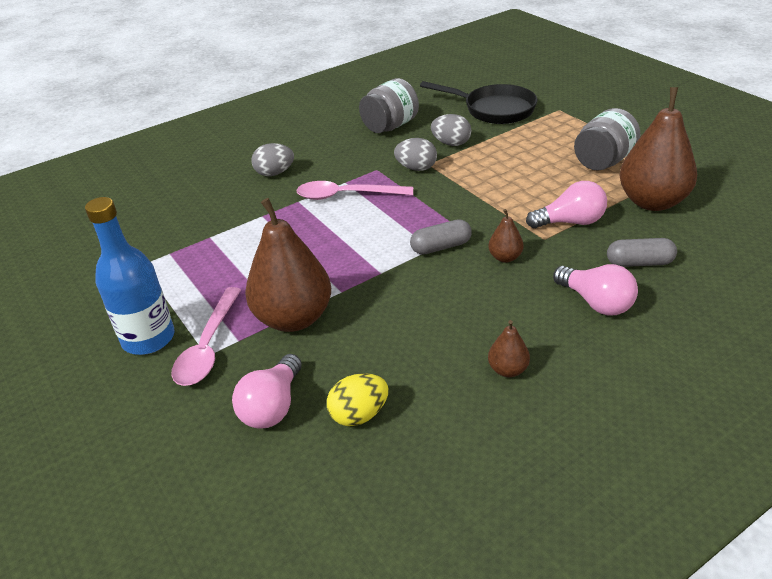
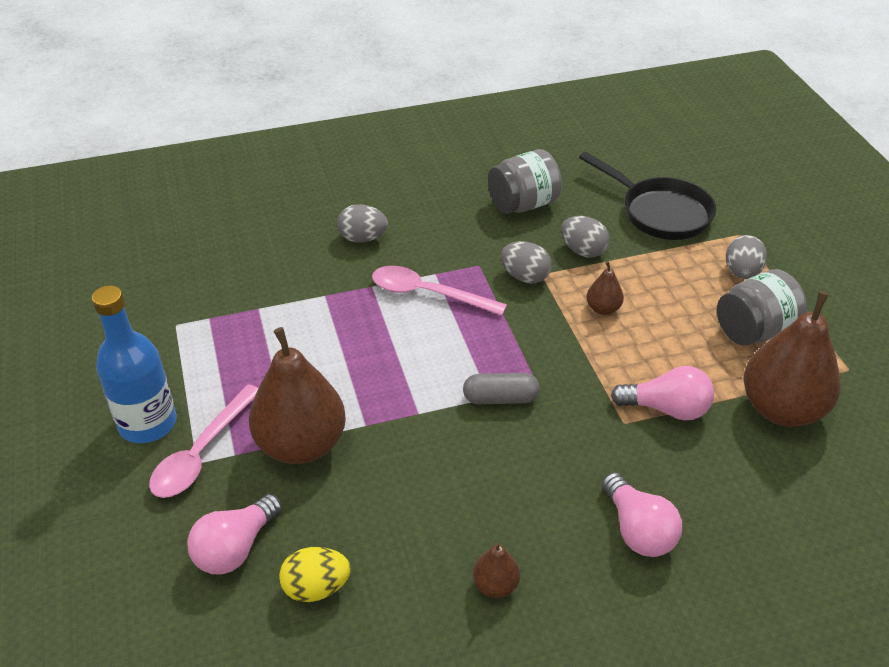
camera: 15 degrees right, 5 degrees up
brown pear [488,209,524,263] -> brown pear moved to [586,261,624,315]
grey capsule [607,238,677,267] -> none
none -> grey egg [726,235,767,279]

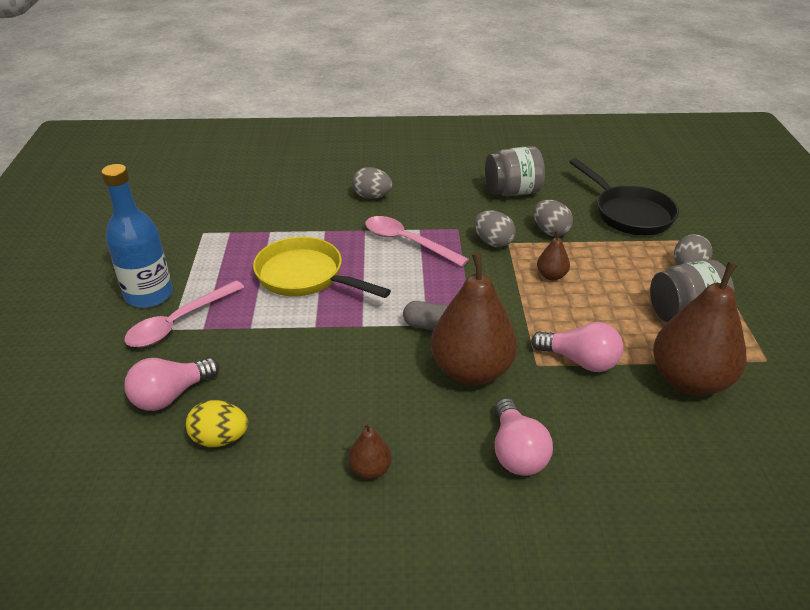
camera: 15 degrees right, 5 degrees down
brown pear [249,327,346,464] -> brown pear moved to [431,252,517,385]
none -> yellow pan [253,237,391,298]

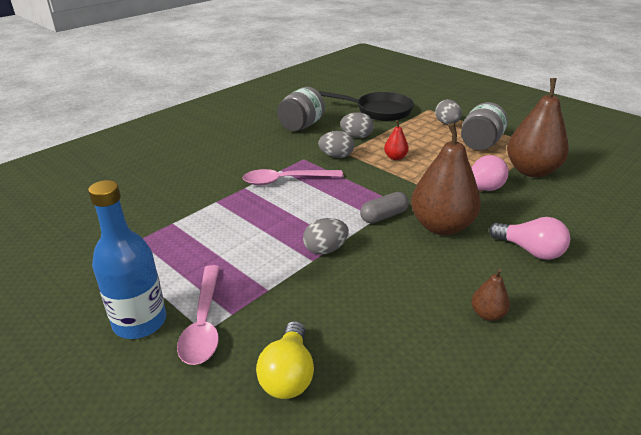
camera: 45 degrees left, 5 degrees down
pink light bulb [124,358,219,411] -> yellow light bulb [256,321,314,399]
yellow egg [186,400,248,447] -> none
yellow pan [253,237,391,298] -> none
grey egg [352,167,393,199] -> grey egg moved to [303,218,349,255]
brown pear [537,230,570,281] -> red pear [384,120,409,160]

